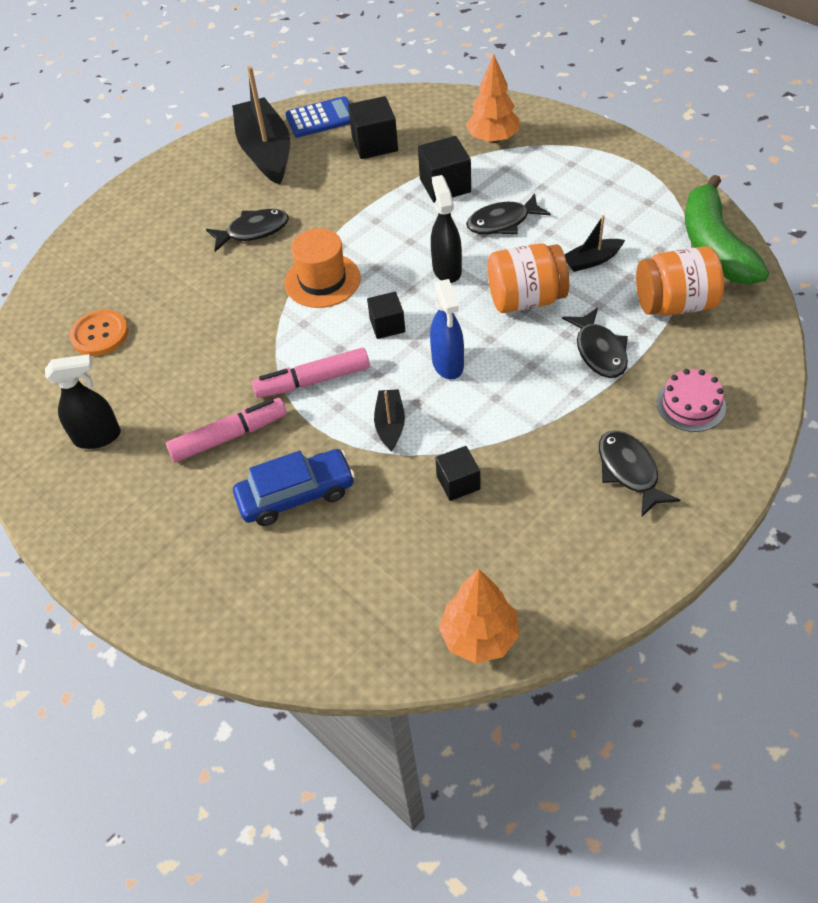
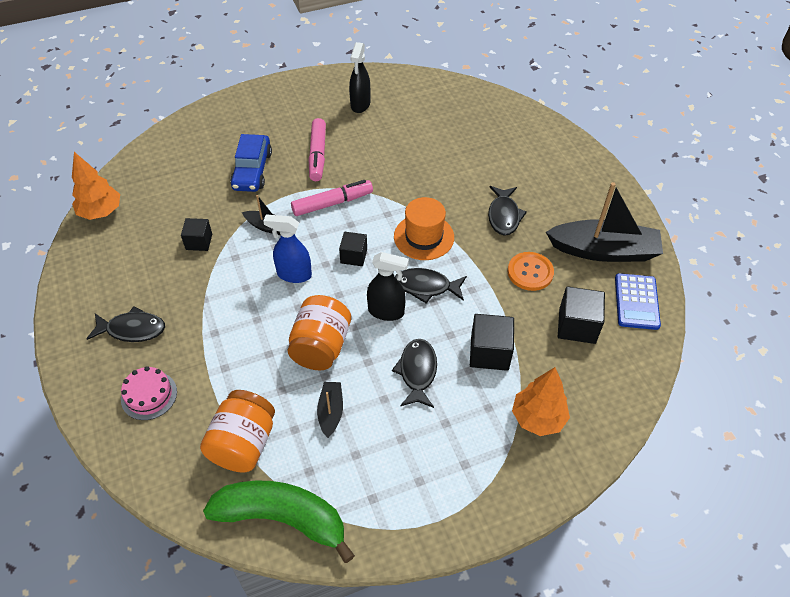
camera: 110 degrees right, 0 degrees up
orange button [70,310,129,356] -> orange button moved to [508,252,554,291]
pink marker [252,348,370,398] -> pink marker turned 60 degrees clockwise [291,180,373,216]
black fish [562,308,628,378] -> black fish moved to [395,268,467,304]

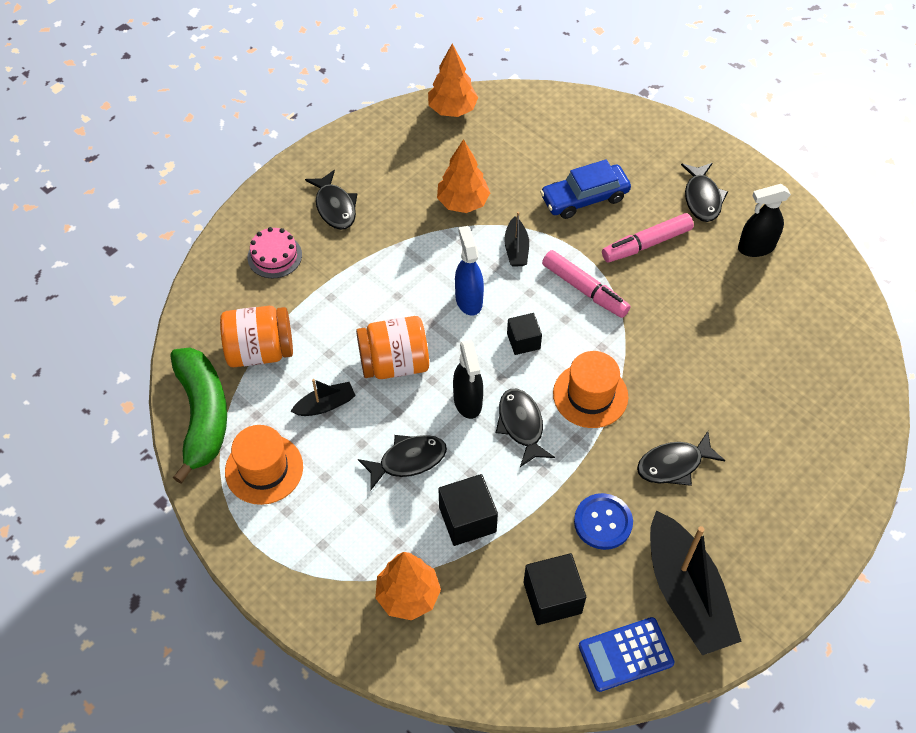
camera: 65 degrees right, 5 degrees up
black cube [181,218,212,251] -> orange tree [437,139,490,213]
orange button [508,252,554,291] -> blue button [574,493,633,550]
none -> orange hat [225,425,303,505]
none -> black fish [681,163,728,222]

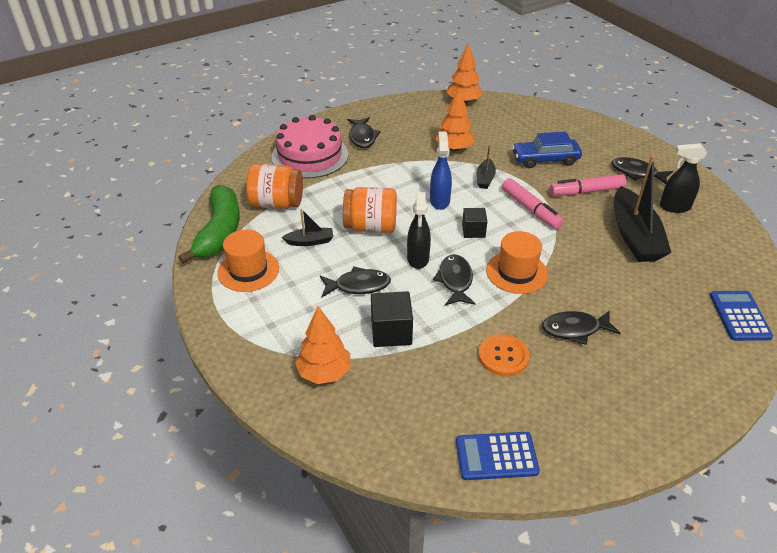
camera: 15 degrees right, 15 degrees down
pink cake [247,227,302,278] -> pink cake [271,115,348,178], size x1.93
black cube [524,553,586,625] -> none
blue button [574,493,633,550] -> orange button [478,334,530,376]
black boat [650,511,742,655] -> black boat moved to [614,155,672,262]
black fish [681,163,728,222] -> black fish turned 105 degrees clockwise [612,157,673,184]
none -> blue calculator [710,291,773,341]

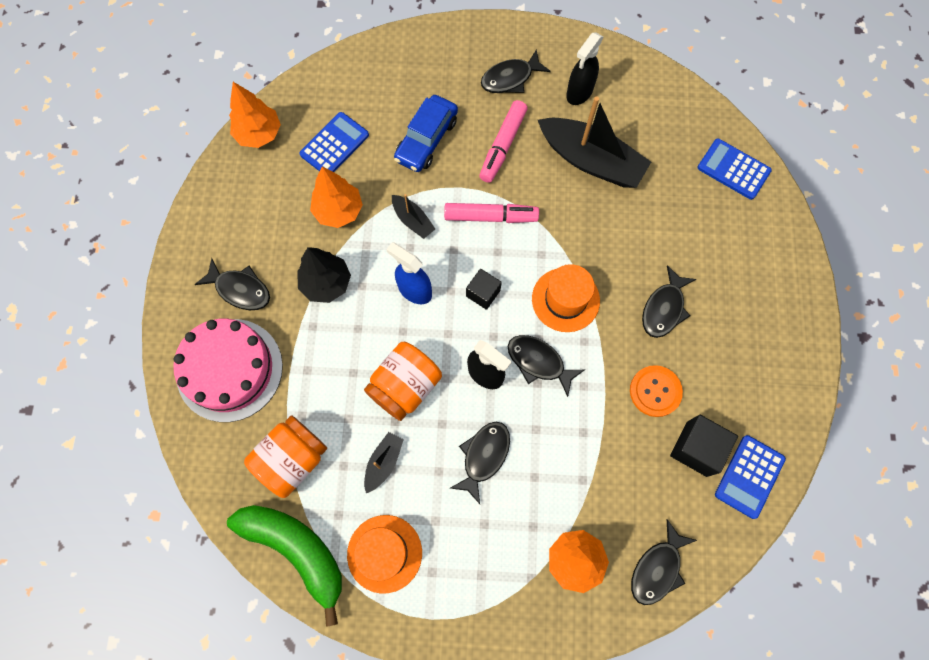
camera: 55 degrees left, 30 degrees up
black cube [371,291,413,347] -> black cube moved to [670,415,738,477]
none -> black tree [297,247,351,303]
none -> blue calculator [300,112,369,172]
none -> black fish [631,519,697,605]

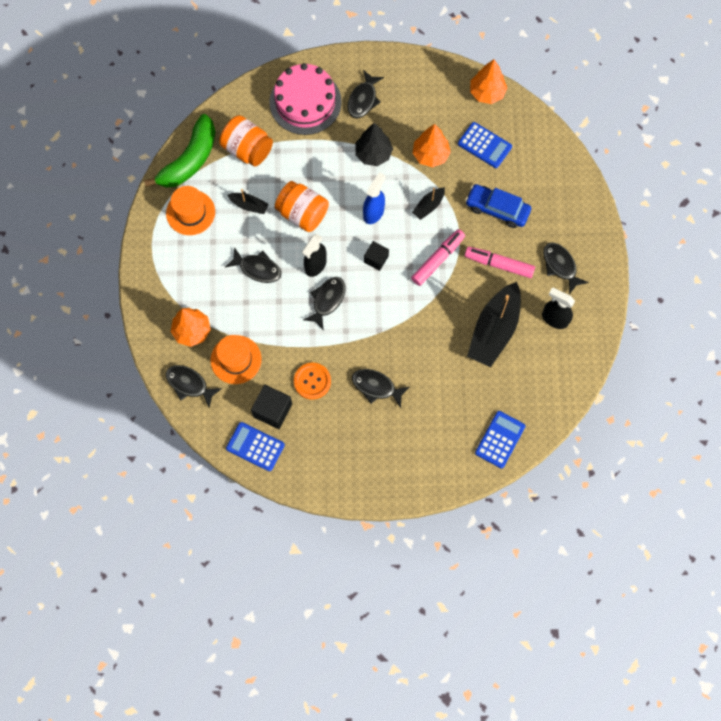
camera: 85 degrees right, 0 degrees up
pink marker [444,203,539,223] -> pink marker turned 135 degrees counterclockwise [411,229,465,286]
orange hat [532,264,600,332] -> orange hat moved to [211,335,262,384]

